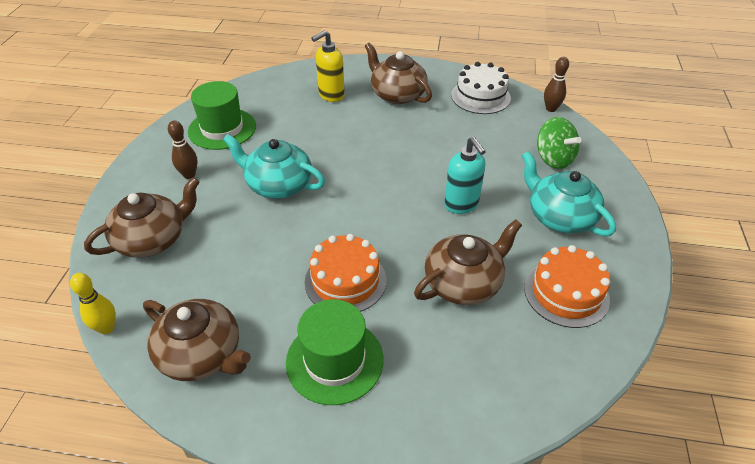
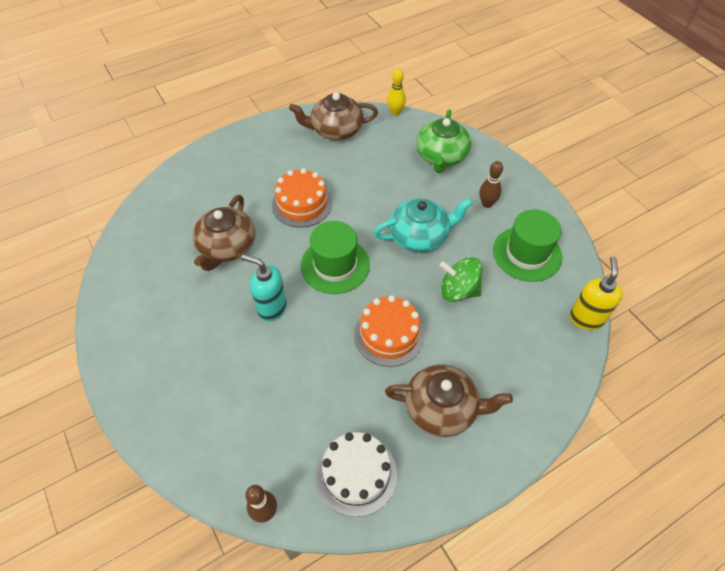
camera: 140 degrees right, 10 degrees up
brown teapot [84,177,200,258] -> green teapot [416,110,471,173]
green hat [286,299,384,405] -> green hat moved to [301,221,370,294]
yellow soap dispenser [311,30,345,102] -> yellow soap dispenser moved to [570,256,623,330]
turquoise teapot [522,151,616,236] -> none
orange cake [524,245,610,328] -> orange cake moved to [354,295,425,367]
green spinning top [537,117,581,169] -> green spinning top moved to [440,257,482,302]

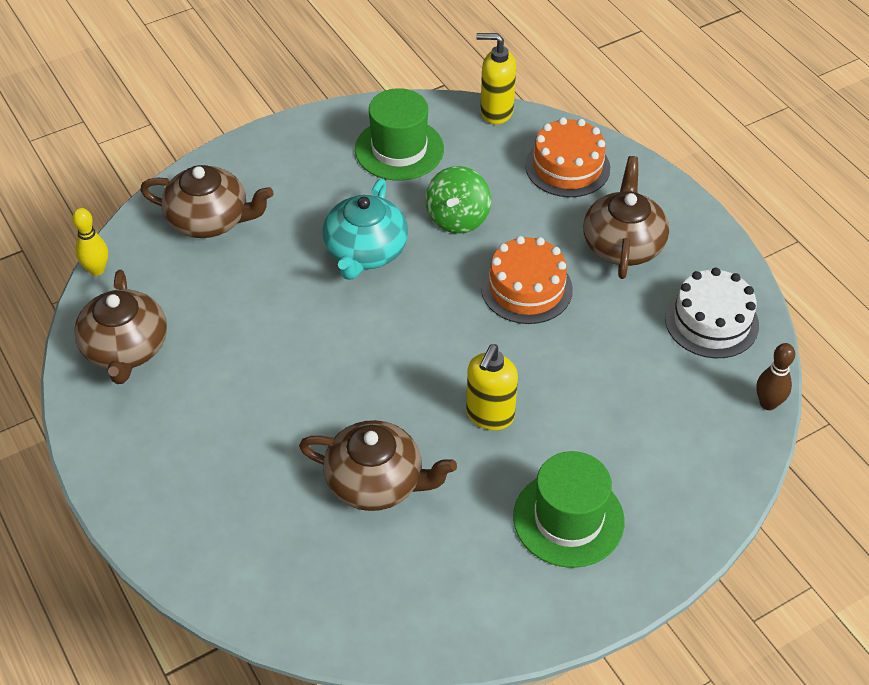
camera: 90 degrees left, 5 degrees down
turquoise soap dispenser [241,254,287,322] -> yellow soap dispenser [466,344,518,430]
orange cake [272,168,332,227] -> orange cake moved to [525,117,610,197]
green hat [301,221,370,294] -> green hat moved to [513,451,625,568]
turquoise teapot [374,198,473,253] -> turquoise teapot turned 150 degrees counterclockwise [322,179,408,280]
green teapot [416,110,471,173] -> brown teapot [140,165,273,238]
brown bowling pin [479,161,503,208] -> none

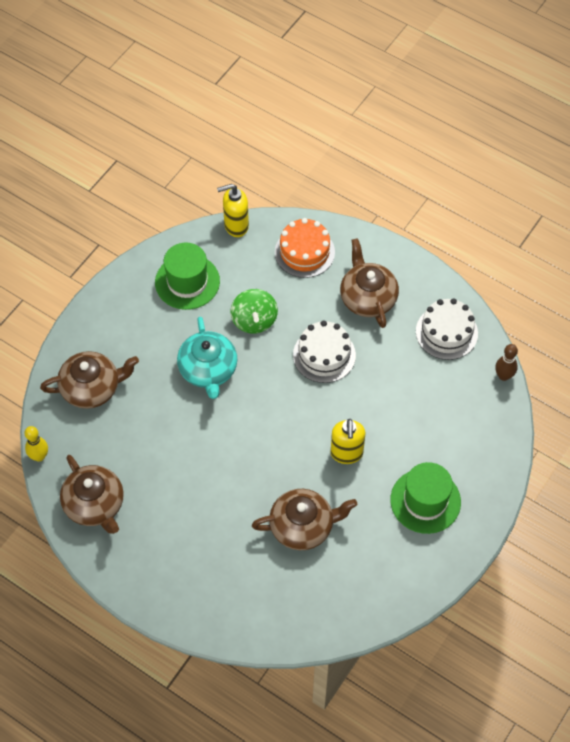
camera: 25 degrees left, 10 degrees up
orange cake [481,236,573,324] -> white cake [293,320,356,383]

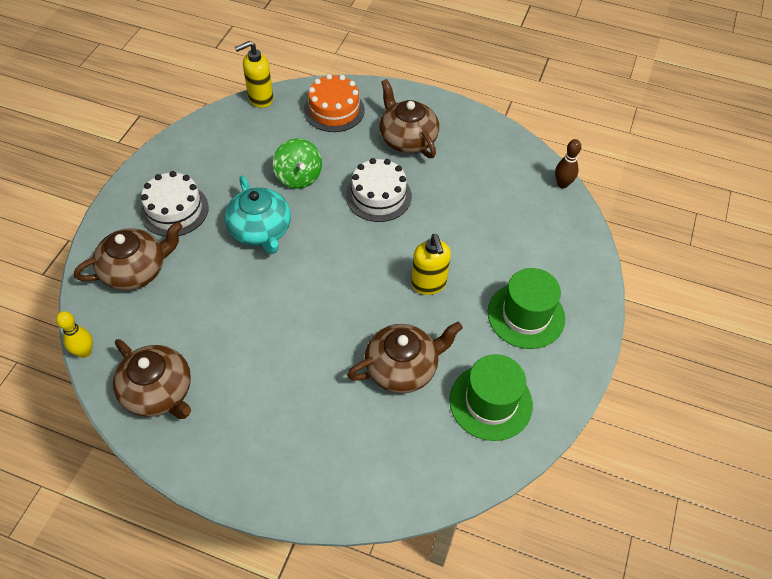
camera: 15 degrees left, 5 degrees down
green hat [155,243,220,310] -> green hat moved to [449,354,533,441]
white cake [416,298,478,360] -> white cake moved to [140,171,209,237]

